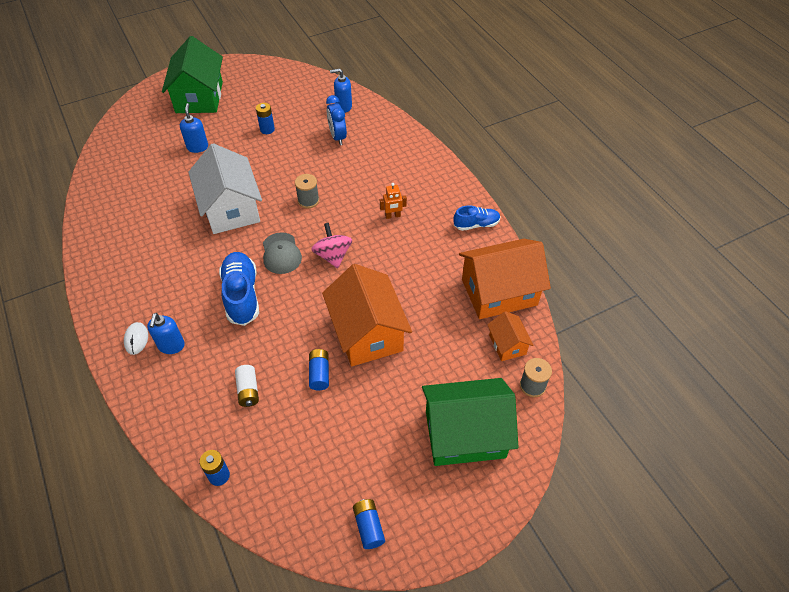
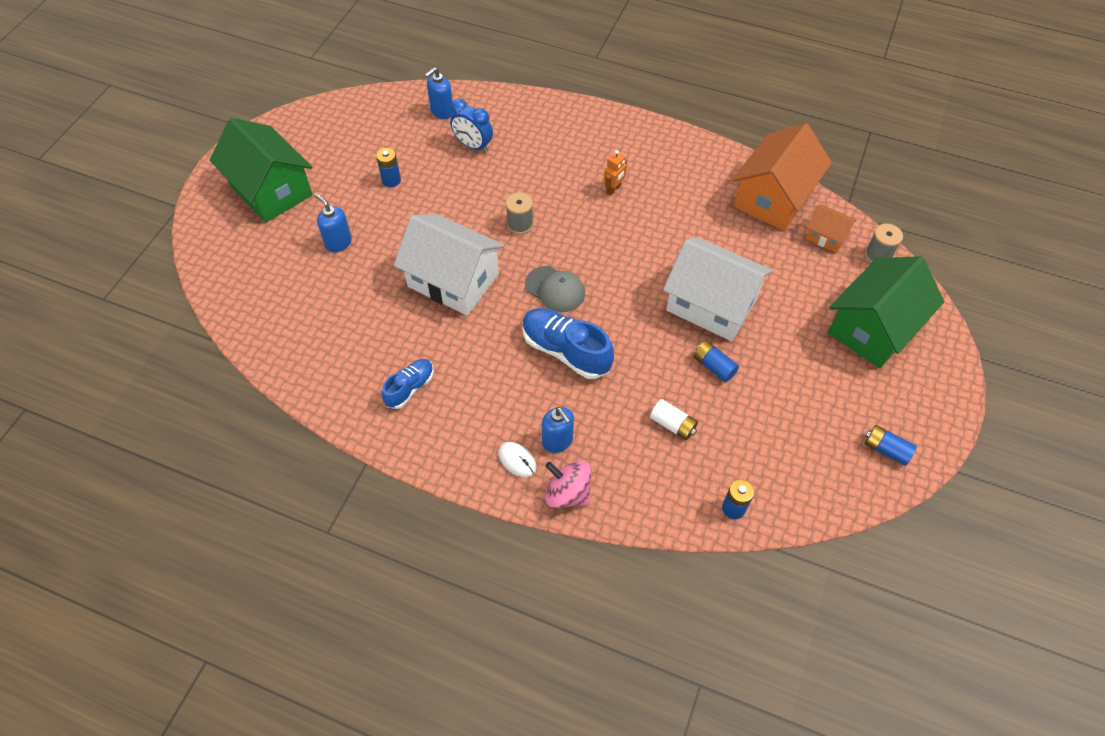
camera: 40 degrees left, 5 degrees up
pink spinning top [311,223,352,268] -> pink spinning top moved to [545,461,592,508]
orange house [322,264,412,366] -> white house [663,237,773,341]
blue shoe [454,205,501,231] -> blue shoe moved to [382,359,434,409]

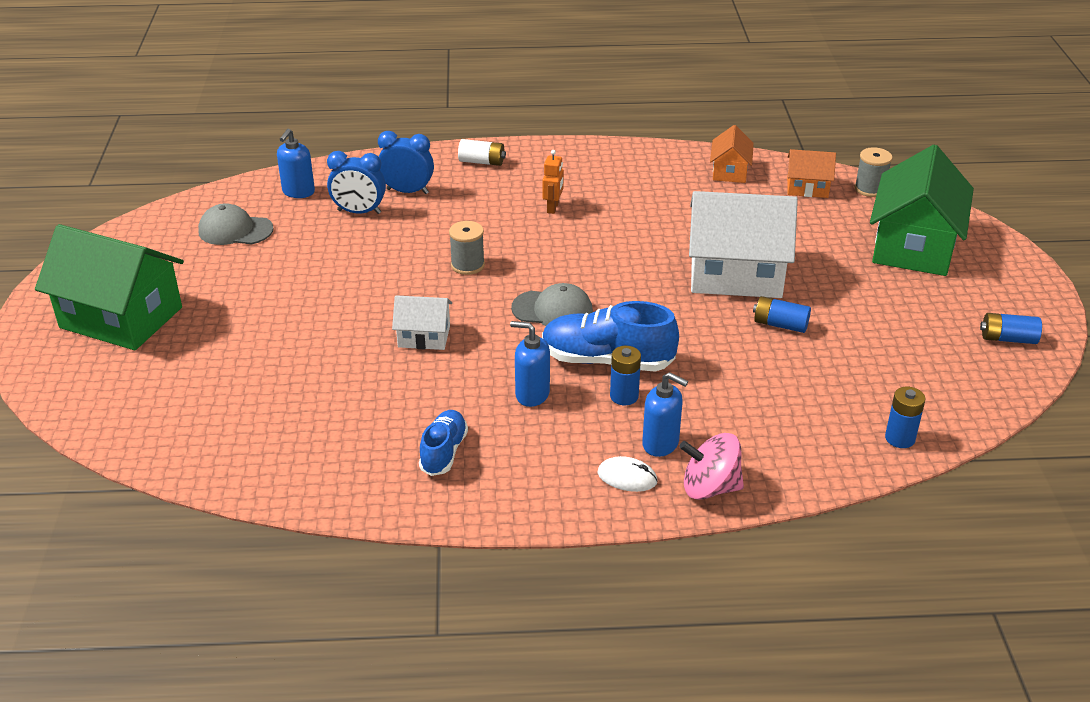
camera: 25 degrees left, 20 degrees down
blue soap dispenser [315,194,352,252] -> blue soap dispenser moved to [510,321,550,407]
blue battery [376,148,401,187] -> blue battery moved to [610,346,641,405]
white house [394,214,505,315] -> white house [392,295,452,350], size x0.50
white battery [650,399,698,440] -> white battery moved to [458,139,506,166]
orange house [732,123,832,231] -> orange house [710,125,754,183], size x0.50
none -> grey cap [198,203,274,245]
none -> blue clock [378,131,434,194]

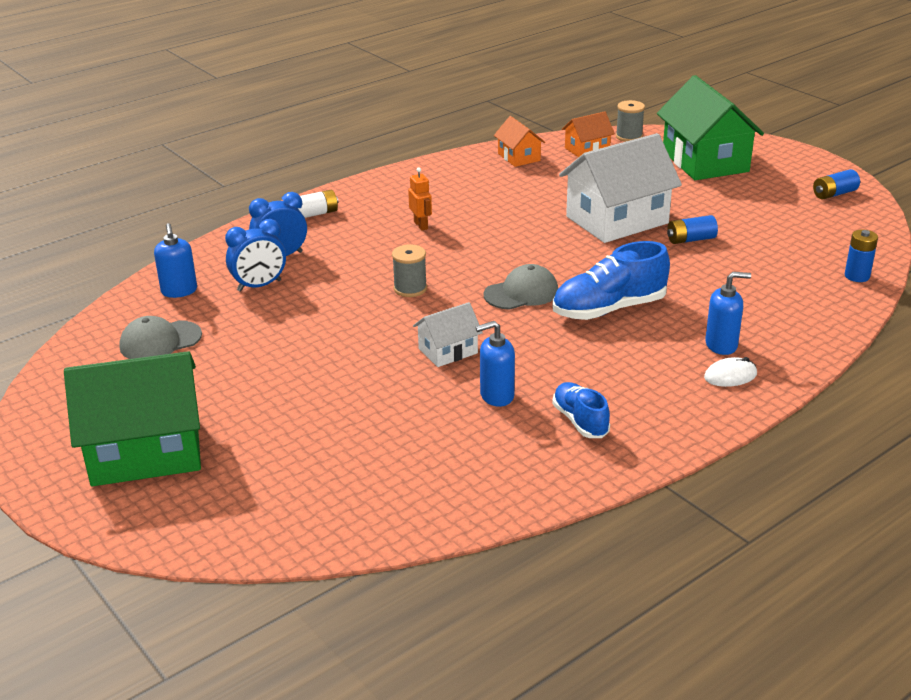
camera: 35 degrees left, 5 degrees down
blue soap dispenser [510,321,550,407] -> blue soap dispenser moved to [476,321,515,407]
blue battery [610,346,641,405] -> none
pink spinning top [679,433,744,500] -> none

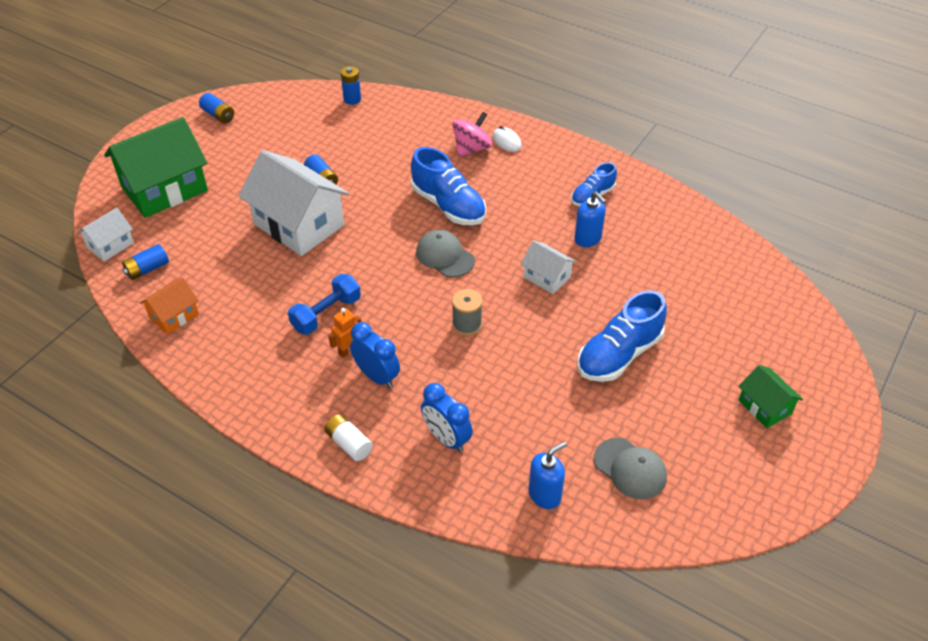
camera: 110 degrees left, 15 degrees up
green house [64,351,201,486] -> green house [738,365,803,428], size x0.50
blue clock [225,219,286,292] -> blue clock moved to [350,322,400,388]
orange house [562,111,615,157] -> blue battery [122,244,169,280]
grey spool [616,100,645,142] -> white house [77,208,134,262]
blue soap dispenser [705,272,751,355] -> pink spinning top [452,112,492,157]
none -> blue dumbbell [288,274,361,335]
none -> blue shoe [578,290,667,382]

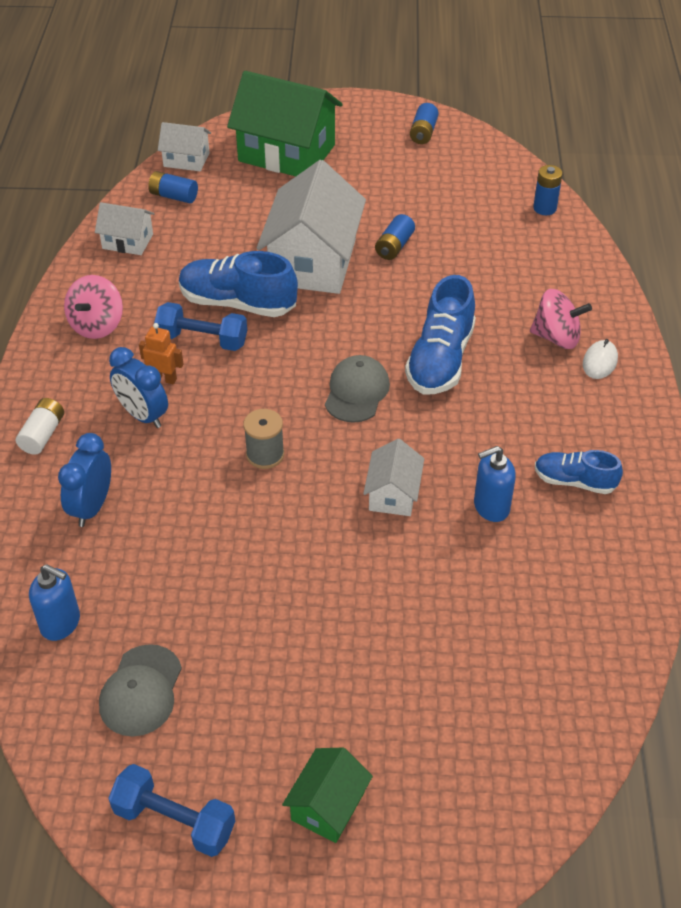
camera: 60 degrees right, 0 degrees up
orange house [140,277,199,334] -> white house [95,202,154,255]
blue clock [350,322,400,388] -> blue clock turned 120 degrees clockwise [109,347,168,428]
blue soap dispenser [574,191,606,247] -> blue soap dispenser turned 45 degrees clockwise [474,446,516,522]
blue shoe [578,290,667,382] -> blue shoe moved to [179,251,298,317]
none -> pink spinning top [64,275,123,339]
none -> blue dumbbell [108,764,235,857]

